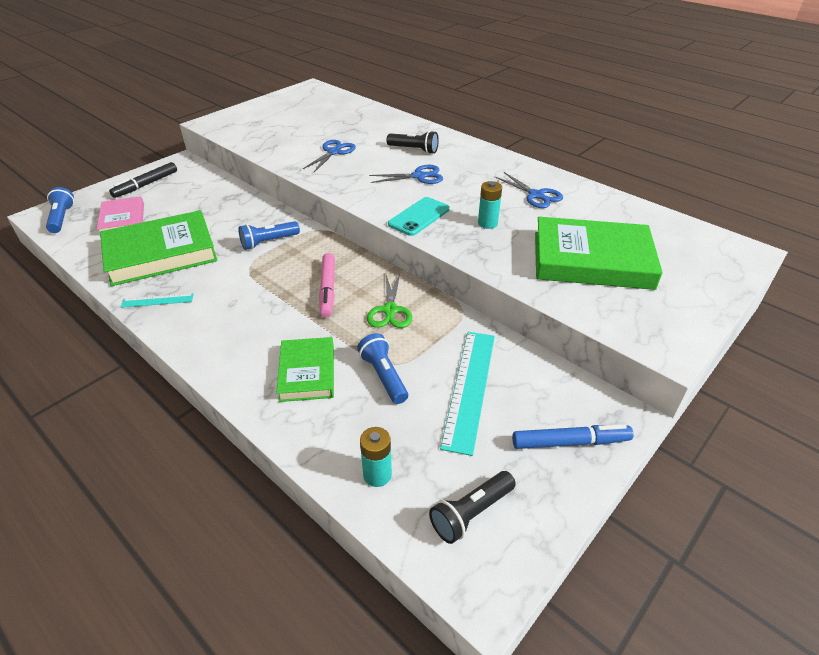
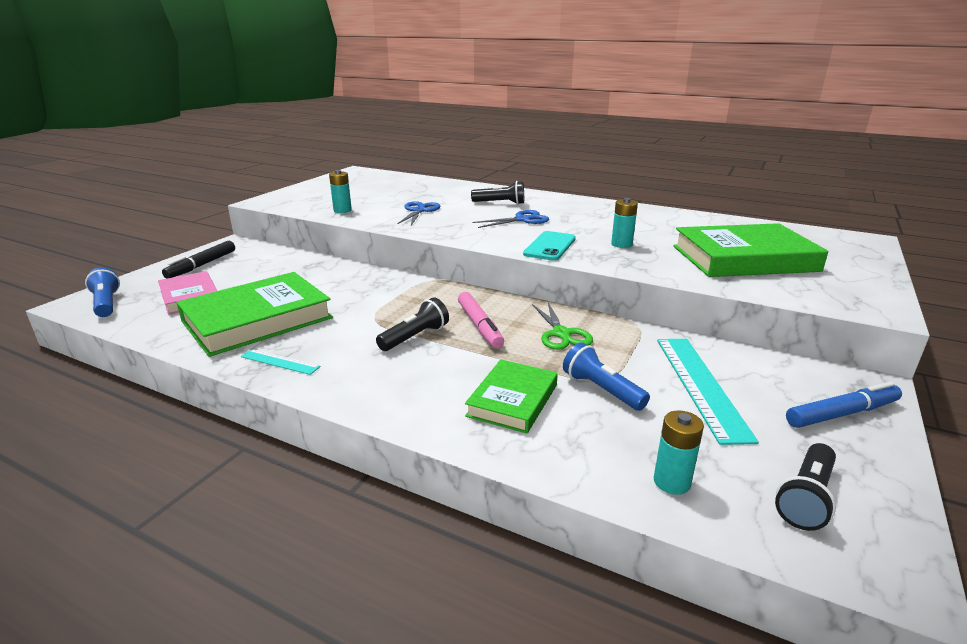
camera: 15 degrees left, 15 degrees down
turquoise ruler [121,293,194,308] -> turquoise ruler turned 45 degrees clockwise [241,349,320,375]
blue flashlight [238,221,300,250] -> none
green book [276,337,334,402] -> green book turned 45 degrees clockwise [465,359,558,434]
blue scissors [495,172,563,208] -> none
none -> turquoise battery [329,170,352,213]
none -> black flashlight [376,297,449,351]

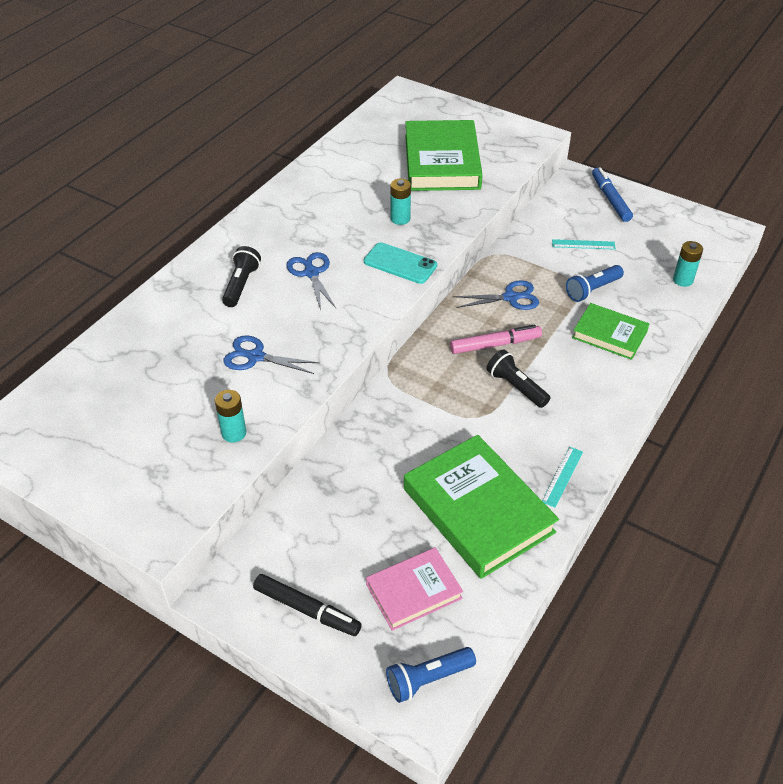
camera: 85 degrees left, 20 degrees up
green scissors [532,303,593,350] -> blue scissors [454,280,539,310]
turquoise ruler [657,339,759,445] -> turquoise ruler [552,239,616,250], size x0.50
black flashlight [775,443,836,531] -> none

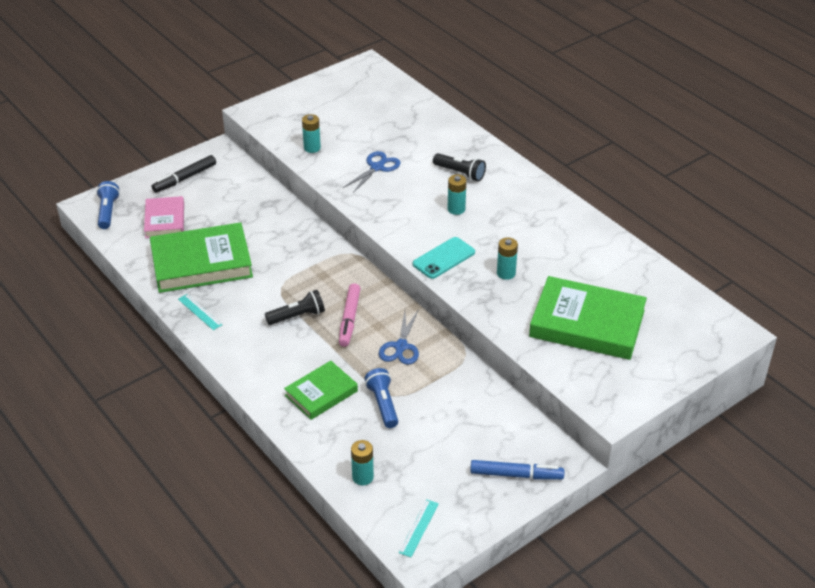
camera: 110 degrees right, 5 degrees down
blue scissors [286,252,336,310] -> turquoise battery [447,174,467,215]
turquoise ruler [552,239,616,250] -> turquoise ruler moved to [399,500,439,557]

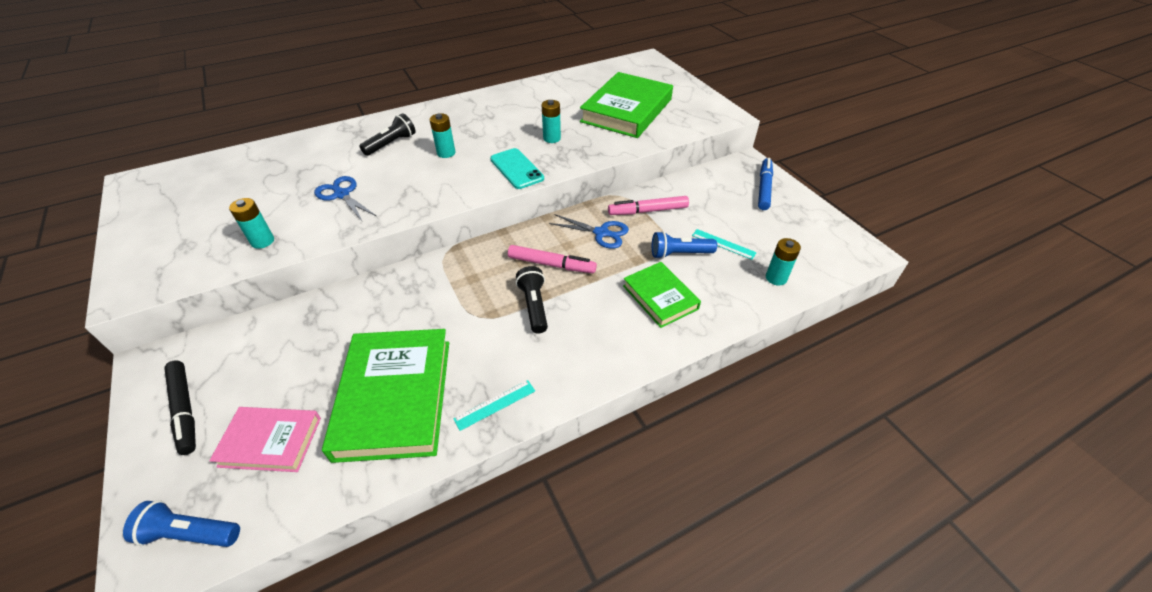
camera: 80 degrees left, 5 degrees up
turquoise ruler [399,500,439,557] -> turquoise ruler moved to [692,229,757,260]
none -> pink marker [608,196,689,215]

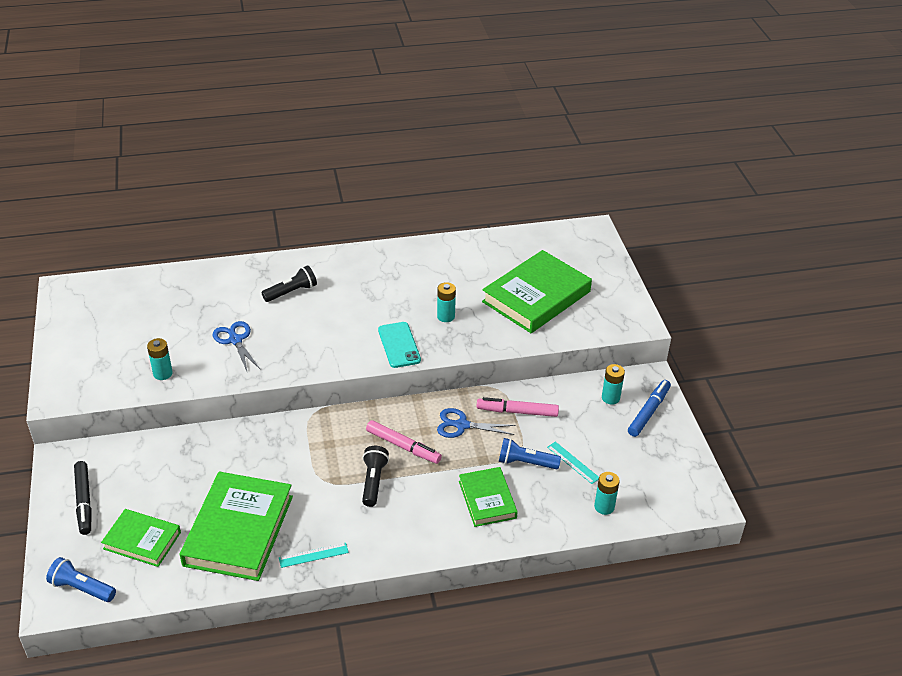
camera: 15 degrees right, 5 degrees down
pink book [209,407,321,472] -> green book [101,509,181,567]
turquoise battery [430,113,455,158] -> turquoise battery moved to [602,364,625,405]
blue scissors [549,214,629,249] -> blue scissors turned 150 degrees clockwise [437,408,516,438]

